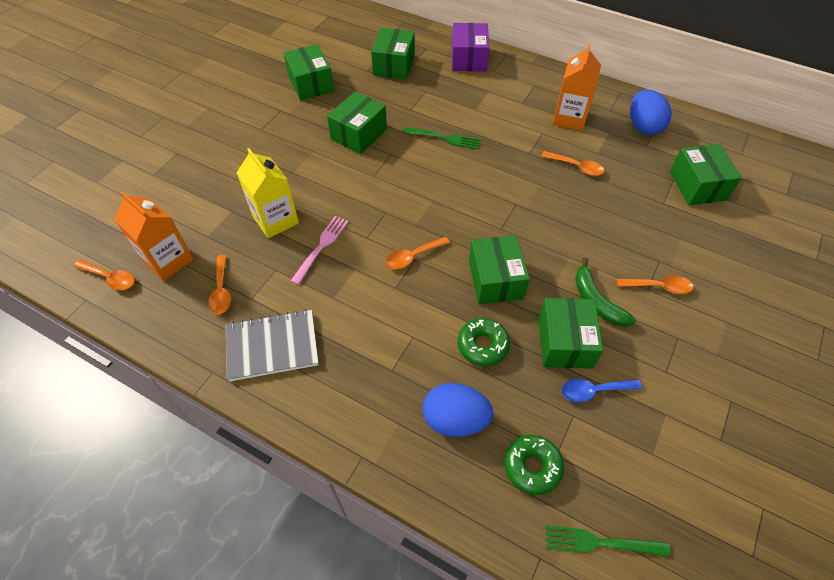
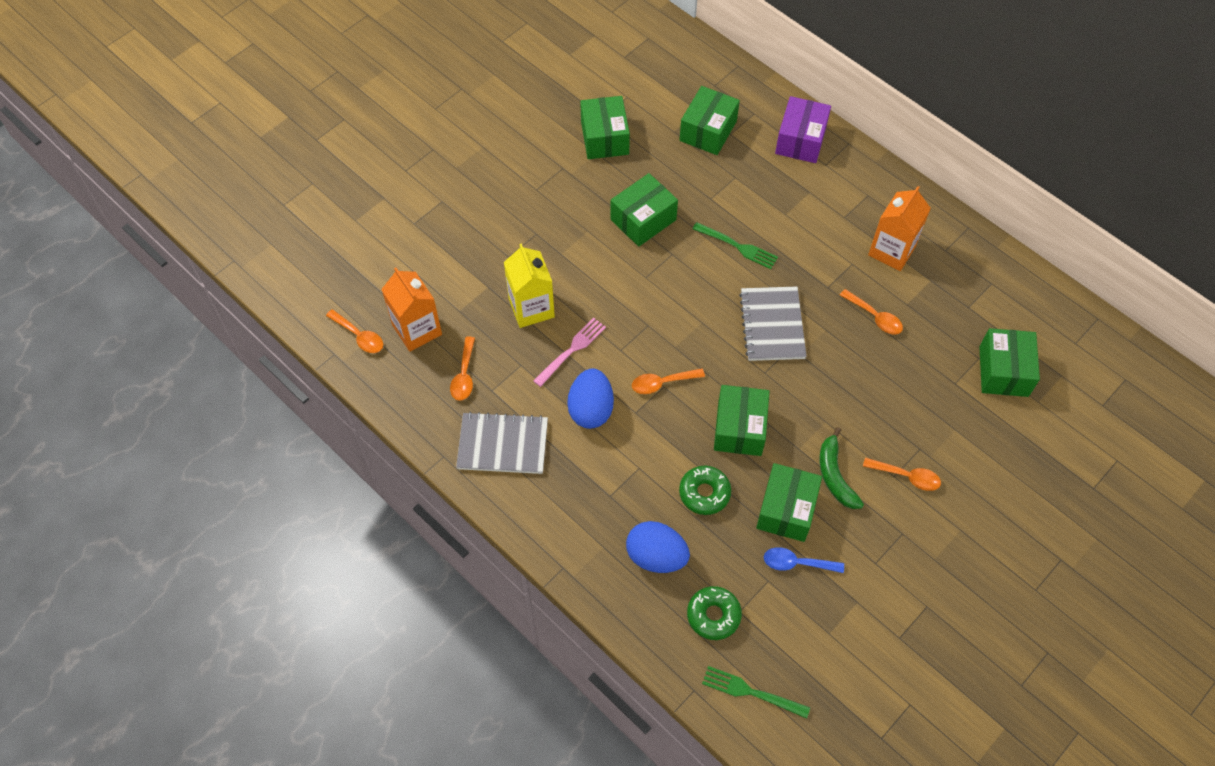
camera: 15 degrees right, 5 degrees up
blue egg [630,90,672,135] -> blue egg moved to [567,368,614,429]
none -> grey notebook [739,286,807,361]

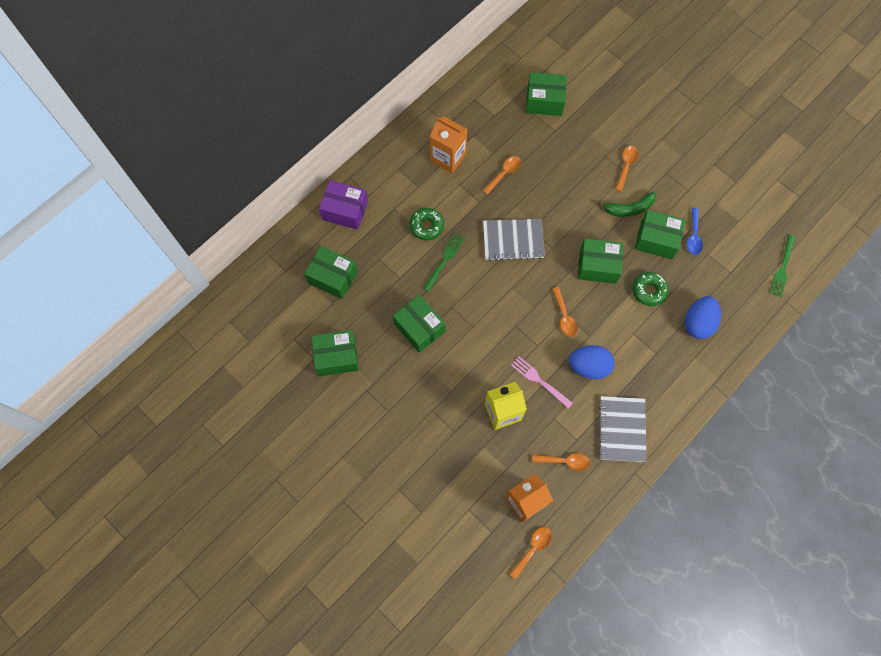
camera: 90 degrees left, 10 degrees up
green donut [687,586,742,640] -> green donut moved to [409,208,444,241]

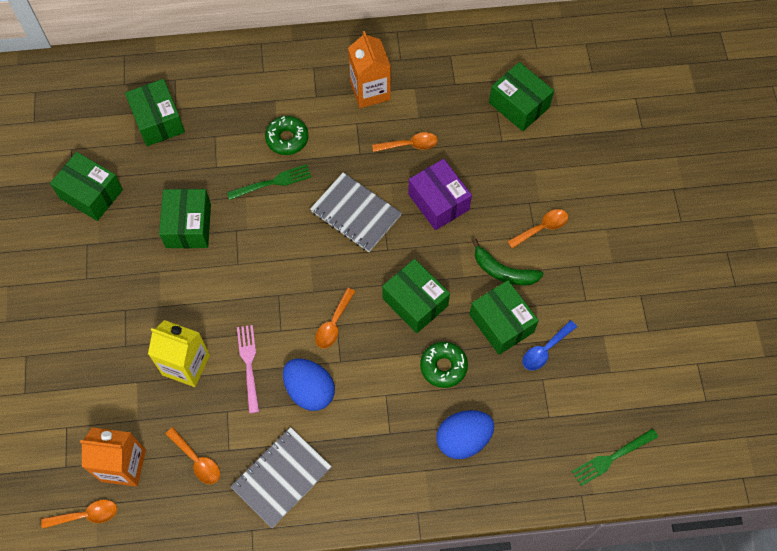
camera: 40 degrees right, 5 degrees down
purple box [319,180,368,230] -> purple box moved to [408,159,472,230]

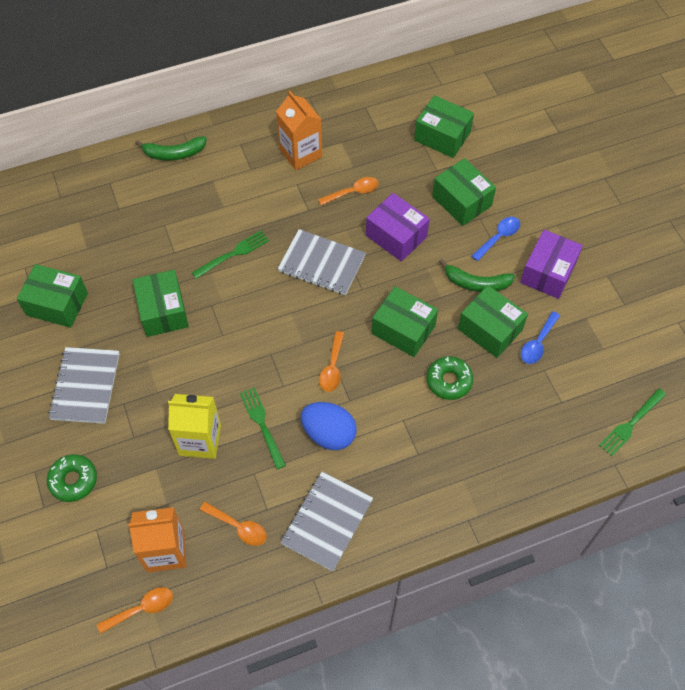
camera: 15 degrees left, 5 degrees down
green box [125,79,185,146] -> green box moved to [432,158,496,226]
pink fork [237,325,259,413] -> green fork [240,387,286,469]
green donut [265,116,308,155] -> green donut moved to [47,454,97,502]
blue egg [437,410,494,459] -> none
orange spoon [507,209,568,248] -> blue spoon [472,217,520,261]
none -> grey notebook [48,347,120,424]
none -> green banana [135,136,207,161]
none -> purple box [520,230,583,299]

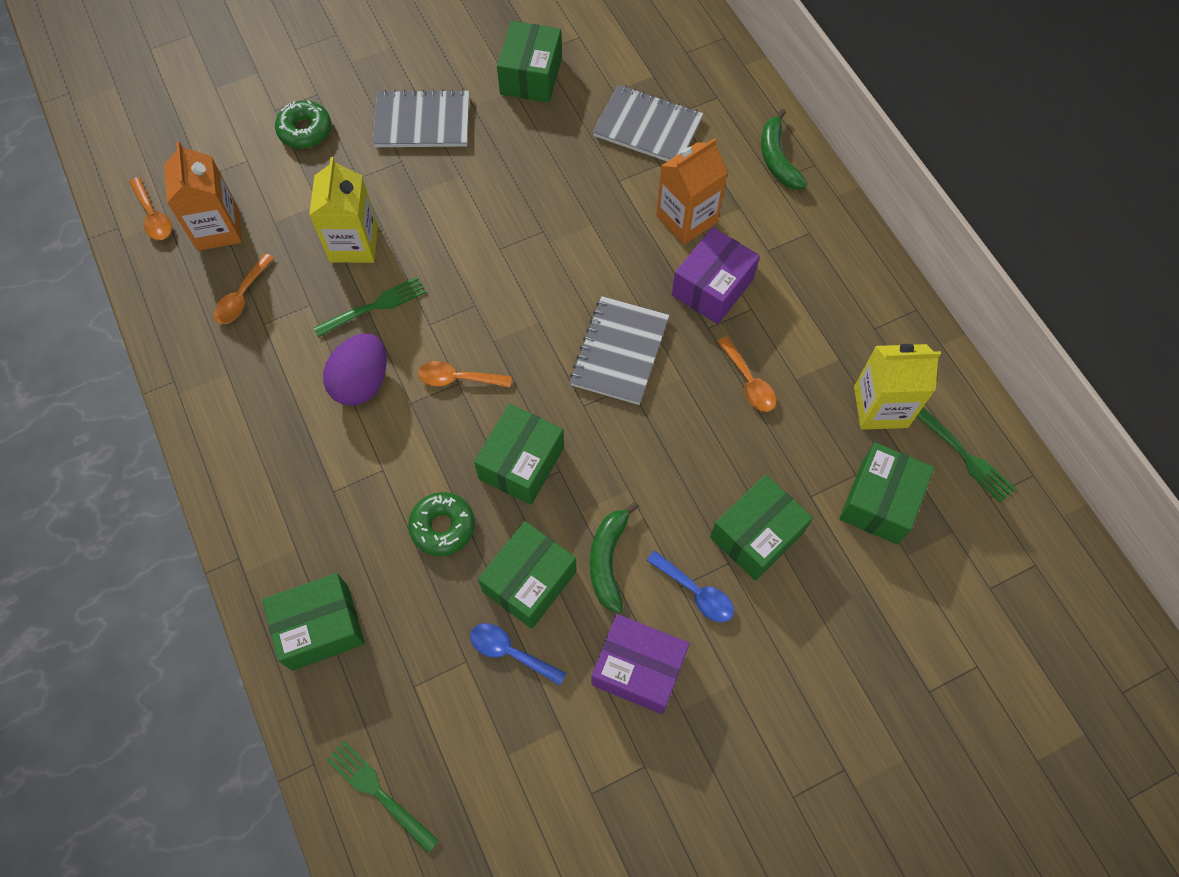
camera: 85 degrees right, 5 degrees up
green box [132,270,189,337] -> green box moved to [262,573,365,671]
green fork [192,231,269,279] -> green fork moved to [916,408,1016,503]
orange carton [276,91,322,170] -> orange carton moved to [656,138,728,245]
grey notebook [280,472,373,572] -> grey notebook moved to [593,85,703,161]
blue egg [301,402,357,450] -> purple egg [323,333,387,406]
purple box [366,193,430,262] -> purple box moved to [672,227,760,324]
none -> yellow carton [854,344,941,430]

